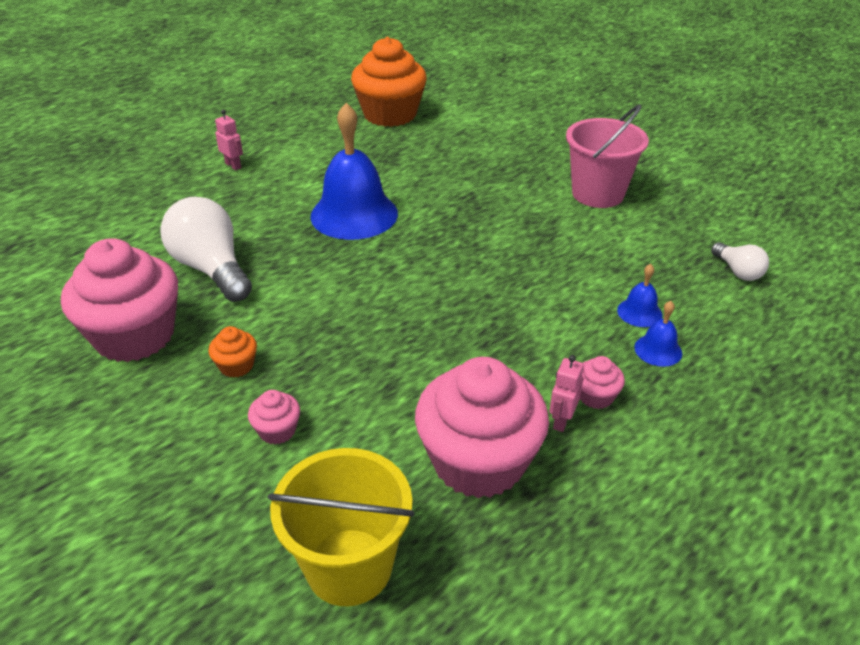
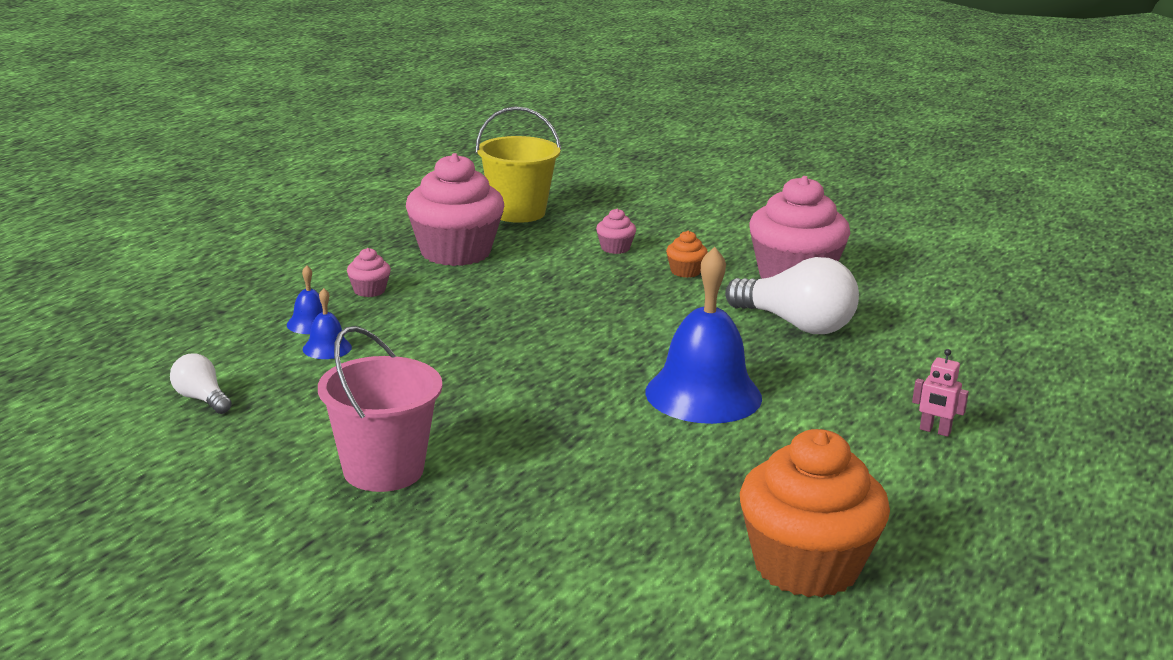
camera: 160 degrees right, 15 degrees down
pink robot [549,355,584,432] -> none

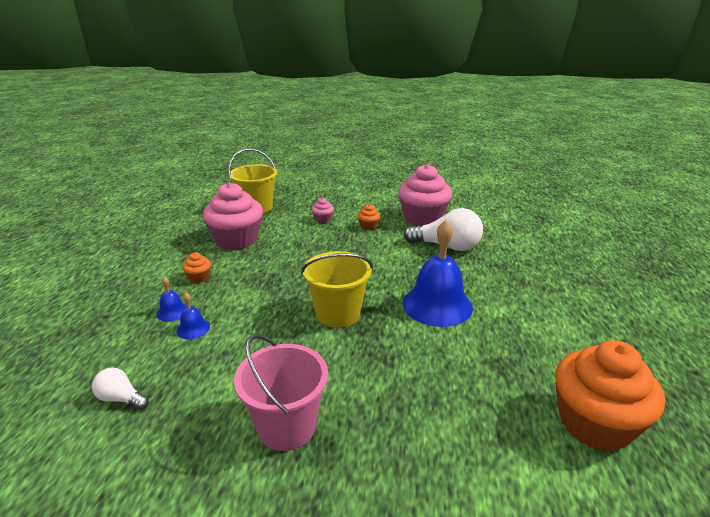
camera: 20 degrees left, 5 degrees up
pink cupcake [347,248,391,297] -> orange cupcake [182,252,211,283]
pink robot [912,349,969,437] -> none
none -> yellow bucket [301,251,373,328]

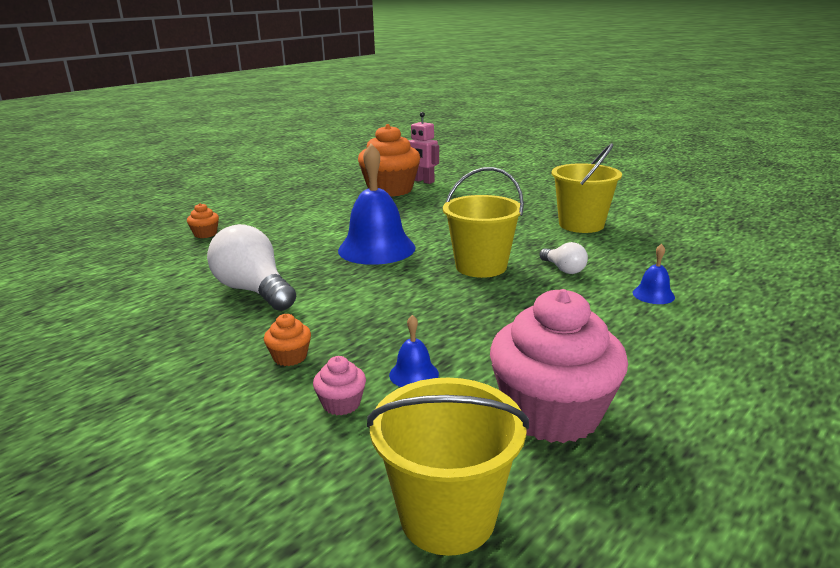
camera: 145 degrees left, 5 degrees down
white light bulb [92,368,149,410] -> white light bulb moved to [539,242,588,274]
blue bell [156,277,187,322] -> blue bell moved to [389,315,439,387]
orange cupcake [182,252,211,283] -> orange cupcake moved to [187,203,219,238]
pink bucket [234,334,328,451] -> yellow bucket [551,143,622,233]
pink cupcake [398,164,452,226] -> none
none -> pink robot [409,112,439,184]

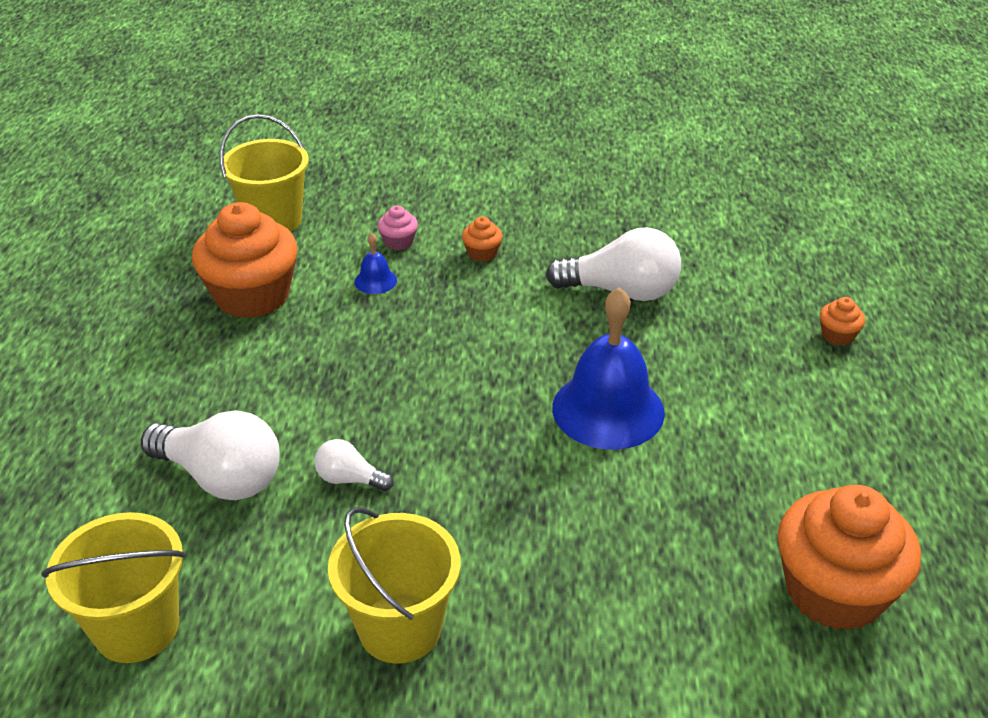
camera: 140 degrees right, 15 degrees up
pink robot [409,112,439,184] -> none
yellow bucket [443,167,524,278] -> yellow bucket moved to [41,512,186,663]
pink cupcake [490,289,628,443] -> orange cupcake [192,202,298,318]
blue bell [632,244,675,304] -> white light bulb [141,410,280,500]

